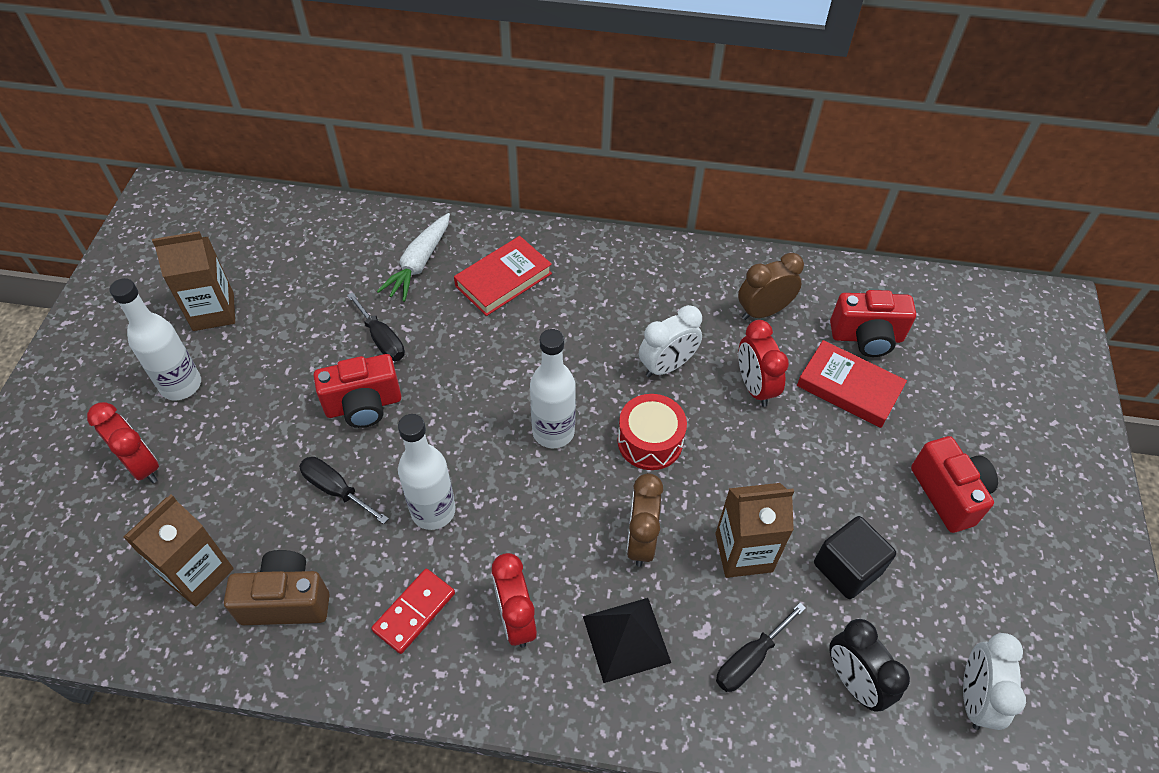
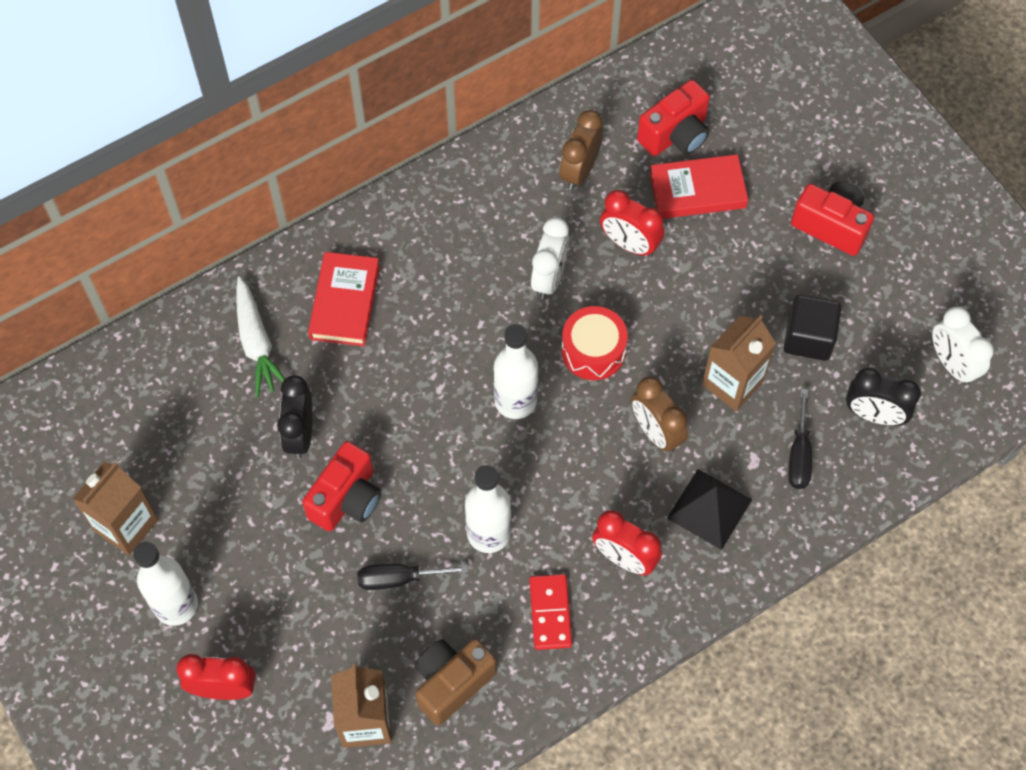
camera: 40 degrees left, 10 degrees up
black screwdriver [347,292,405,361] -> black clock [277,375,313,458]

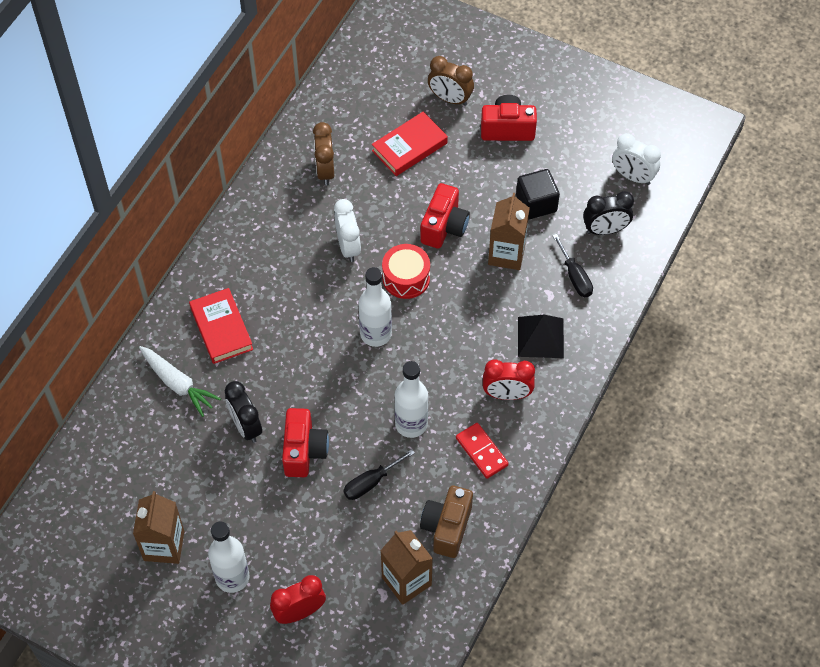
camera: 30 degrees left, 5 degrees down
red clock [600,190,664,257] -> none
brown clock [631,376,688,453] -> brown clock moved to [428,56,474,106]
red camera [637,80,710,156] -> red camera moved to [420,183,470,249]

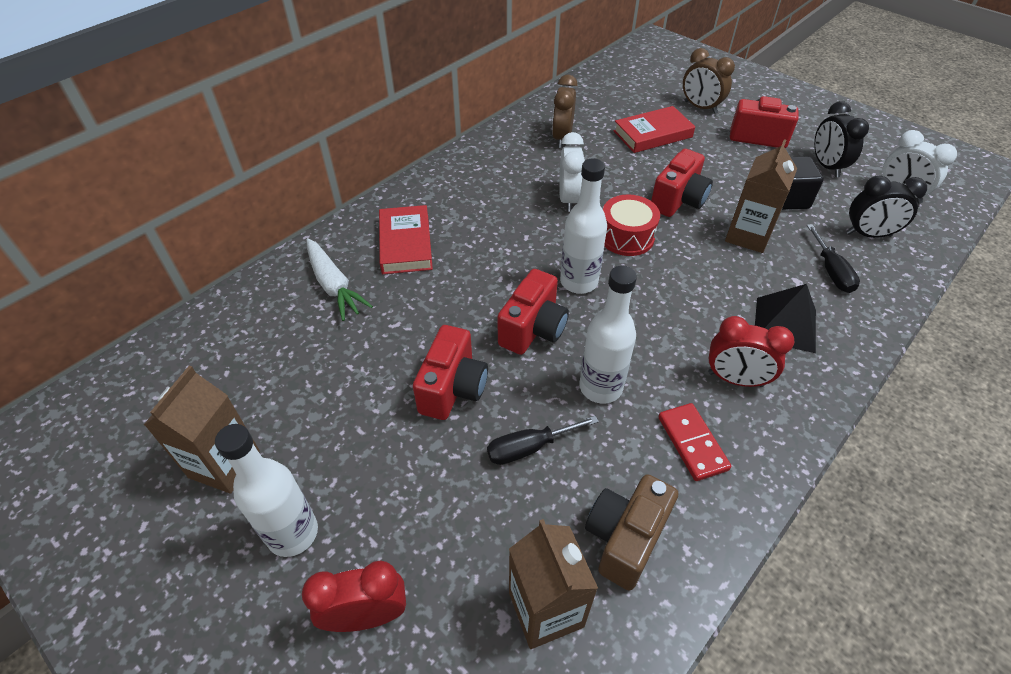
camera: 15 degrees right, 10 degrees down
black clock [225,381,262,443] -> black clock moved to [814,101,869,177]
none -> red camera [497,269,569,355]

